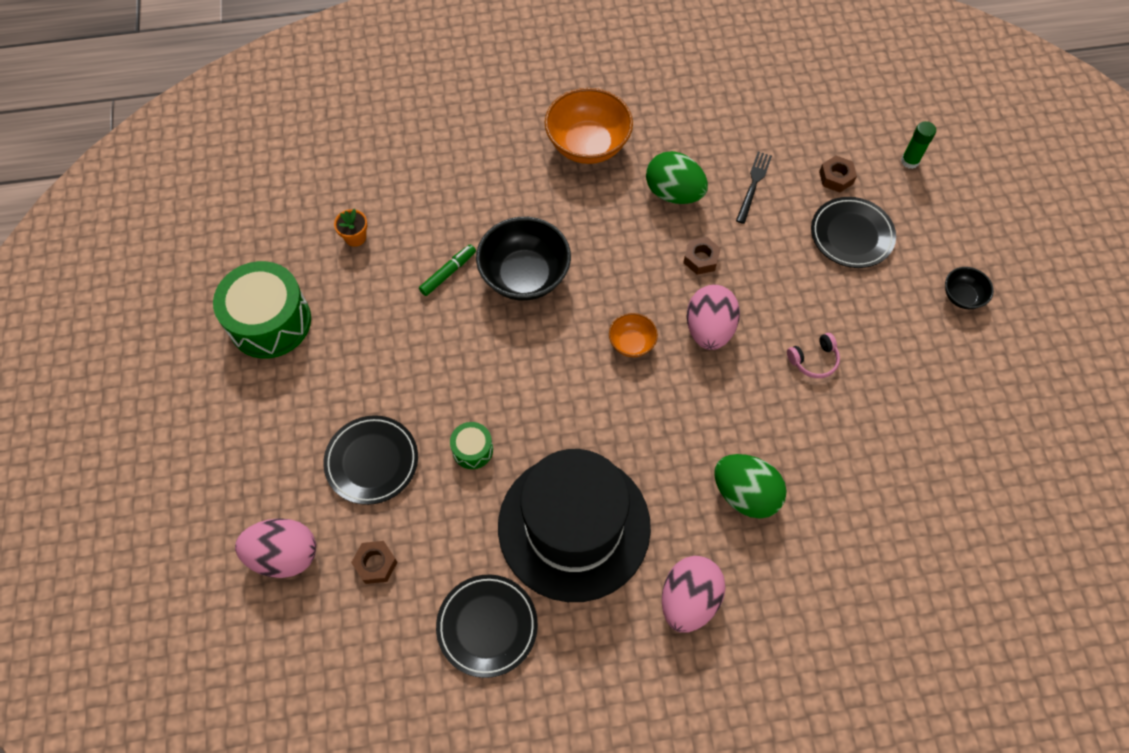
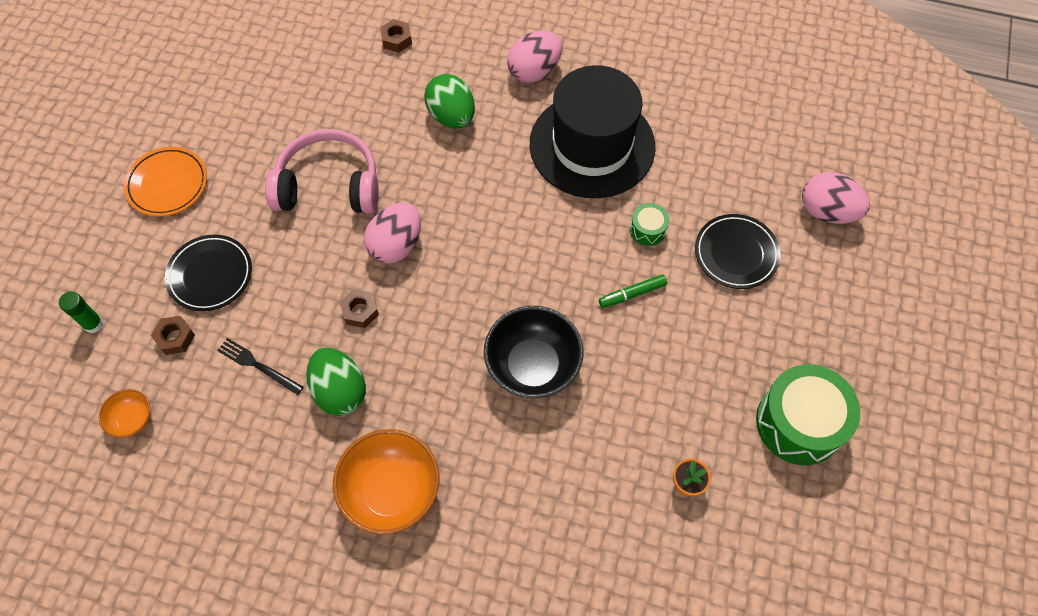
camera: 155 degrees left, 0 degrees up
brown nut [351,541,397,584] -> brown nut moved to [380,19,412,52]
green marker [419,244,476,296] -> green marker moved to [599,274,667,308]
black plate [436,574,538,678] -> none
orange bowl [609,313,658,357] -> orange bowl moved to [99,389,151,438]
black fork [736,152,772,224] -> black fork turned 75 degrees clockwise [217,338,303,395]
pink headphones [787,333,840,378] -> pink headphones [265,129,379,213], size x2.38
black bowl [945,267,994,309] -> orange plate [124,147,207,216]

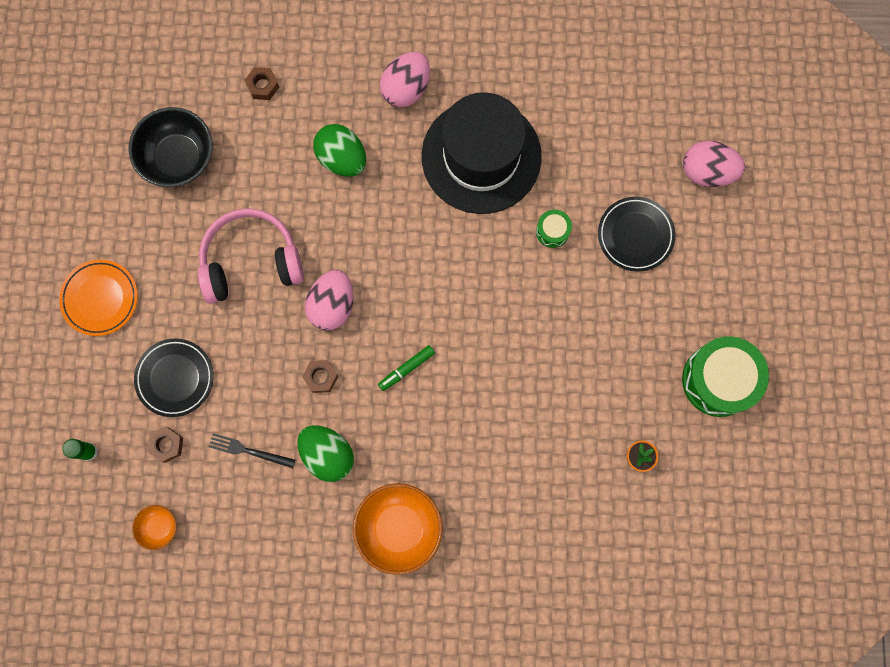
camera: 15 degrees left, 15 degrees up
black bowl [484,306,583,398] -> black bowl moved to [129,107,212,187]
green marker [599,274,667,308] -> green marker moved to [378,345,435,391]

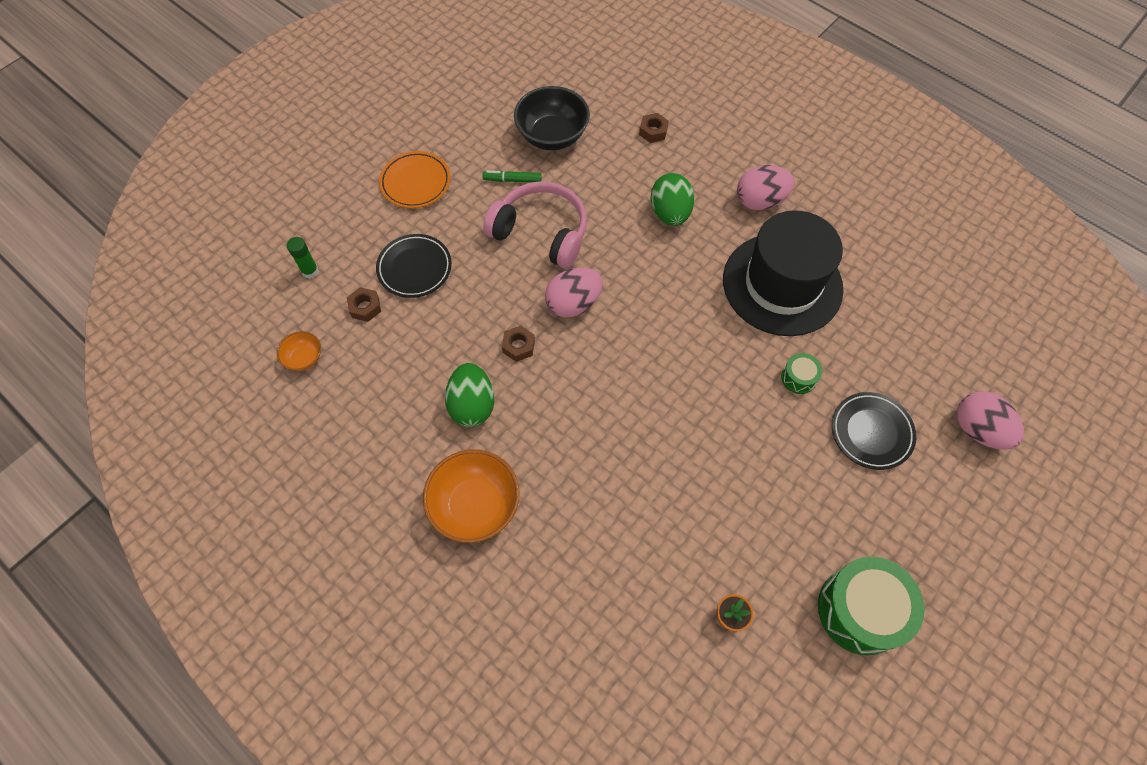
camera: 40 degrees right, 15 degrees down
black fork [209,433,295,468] -> none
green marker [378,345,435,391] -> green marker moved to [483,171,542,183]

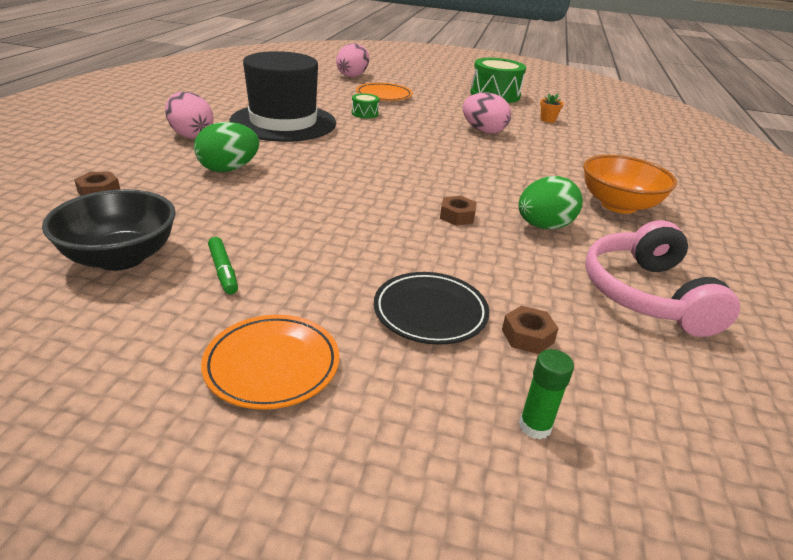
camera: 120 degrees left, 30 degrees down
orange bowl [277,331,321,371] -> none
pink headphones [483,181,587,268] -> pink headphones moved to [585,220,740,337]
pink egg [545,267,602,317] -> pink egg moved to [463,92,511,134]
black plate [832,392,916,470] -> orange plate [356,83,413,101]

